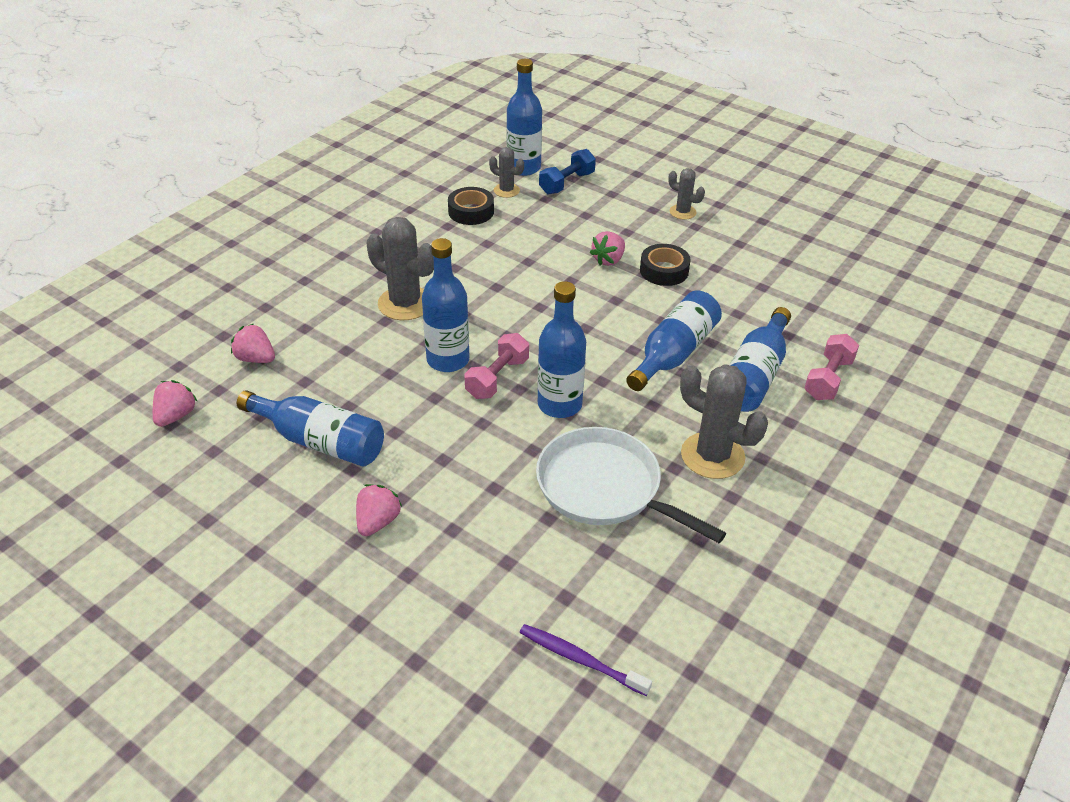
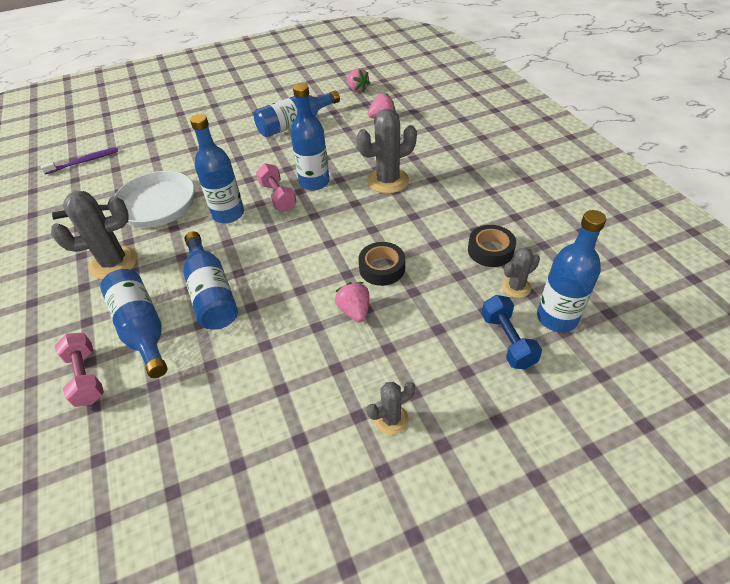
camera: 125 degrees right, 5 degrees up
pink strawberry [356,484,402,536] -> none
black tape [640,244,691,286] -> black tape moved to [358,242,405,286]

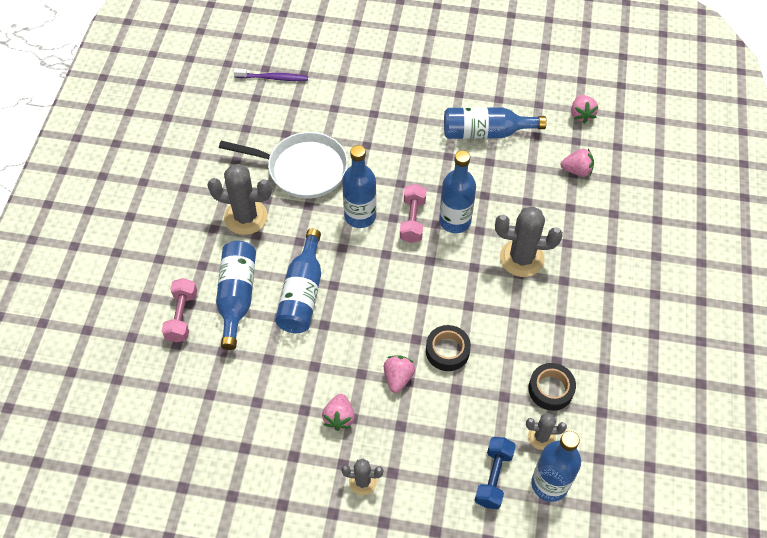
camera: 30 degrees right, 10 degrees up
none -> pink strawberry [322,394,355,431]

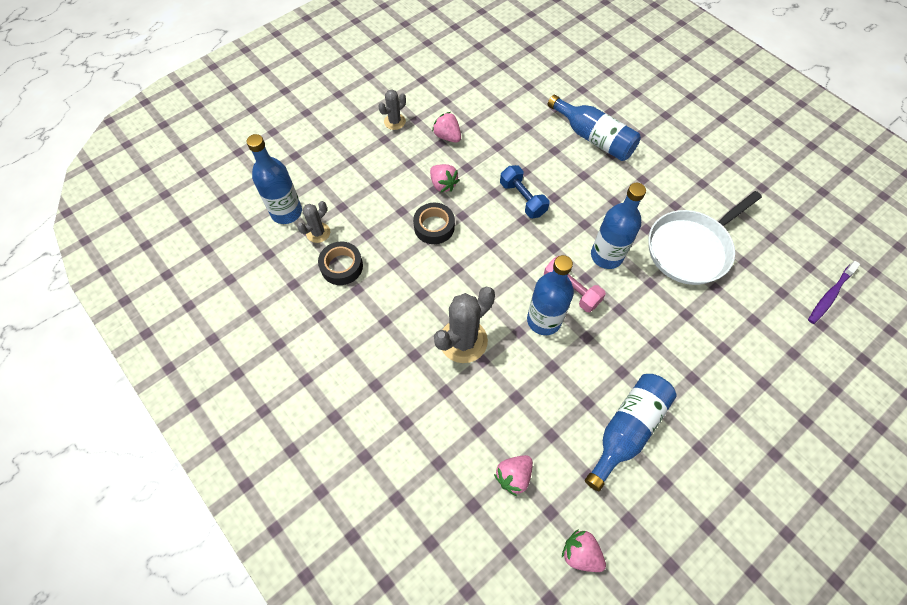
camera: 130 degrees right, 5 degrees up
pink dumbbell [162,278,197,342] -> none
grey cactus [207,164,272,235] -> none
blue bottle [275,228,321,333] -> none
blue dumbbell [475,437,516,509] -> blue dumbbell moved to [500,165,549,218]

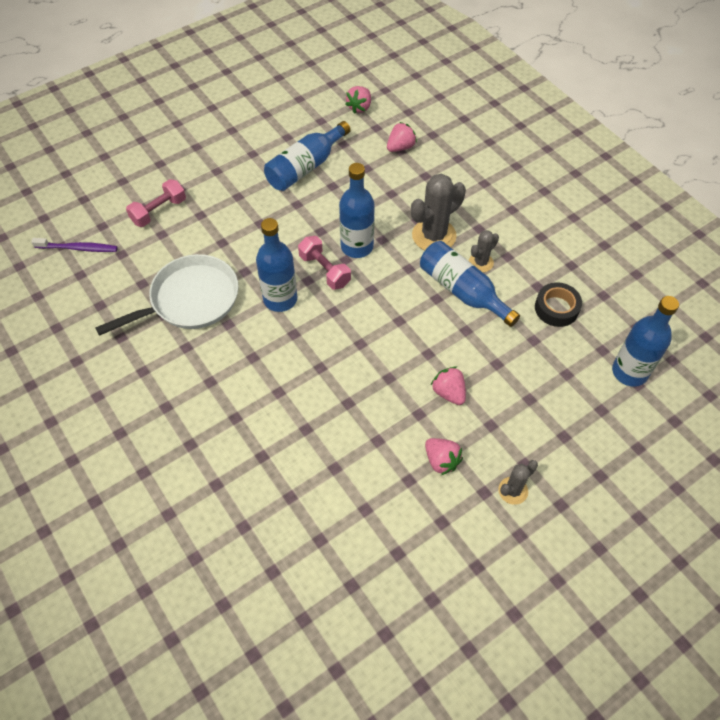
camera: 175 degrees left, 5 degrees down
grey cactus [297,201,330,243] -> grey cactus moved to [469,230,499,272]
black tape [413,203,455,244] -> none
blue dumbbell [500,165,549,218] -> none
blue bottle [547,95,641,161] -> blue bottle moved to [420,241,520,327]
pink strawberry [562,529,606,572] -> pink strawberry turned 75 degrees clockwise [345,86,371,114]
purple toothbrush [808,261,860,324] -> purple toothbrush turned 45 degrees clockwise [31,238,118,252]
none -> pink dumbbell [126,179,186,227]

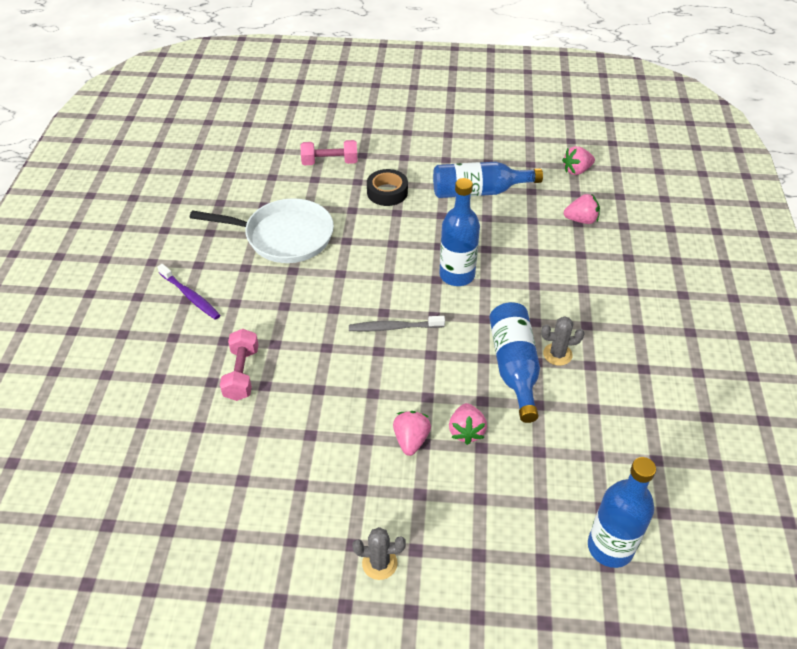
camera: 40 degrees right, 10 degrees down
purple toothbrush [31,238,118,252] -> purple toothbrush moved to [157,264,220,320]
blue bottle [256,218,297,312] -> none
pink dumbbell [298,236,351,290] -> pink dumbbell moved to [220,329,259,401]
grey cactus [411,174,466,250] -> none
pink strawberry [425,438,463,475] -> pink strawberry moved to [449,403,487,445]
black tape [535,282,582,327] -> black tape moved to [367,169,408,206]
none -> grey toothbrush [349,316,445,332]

